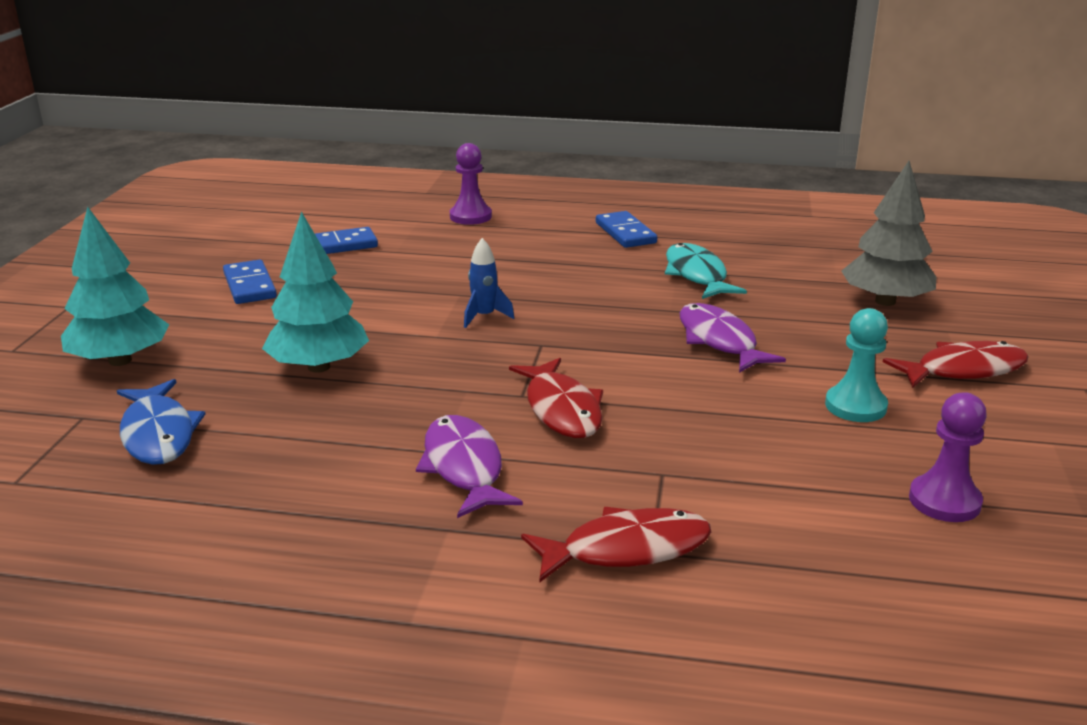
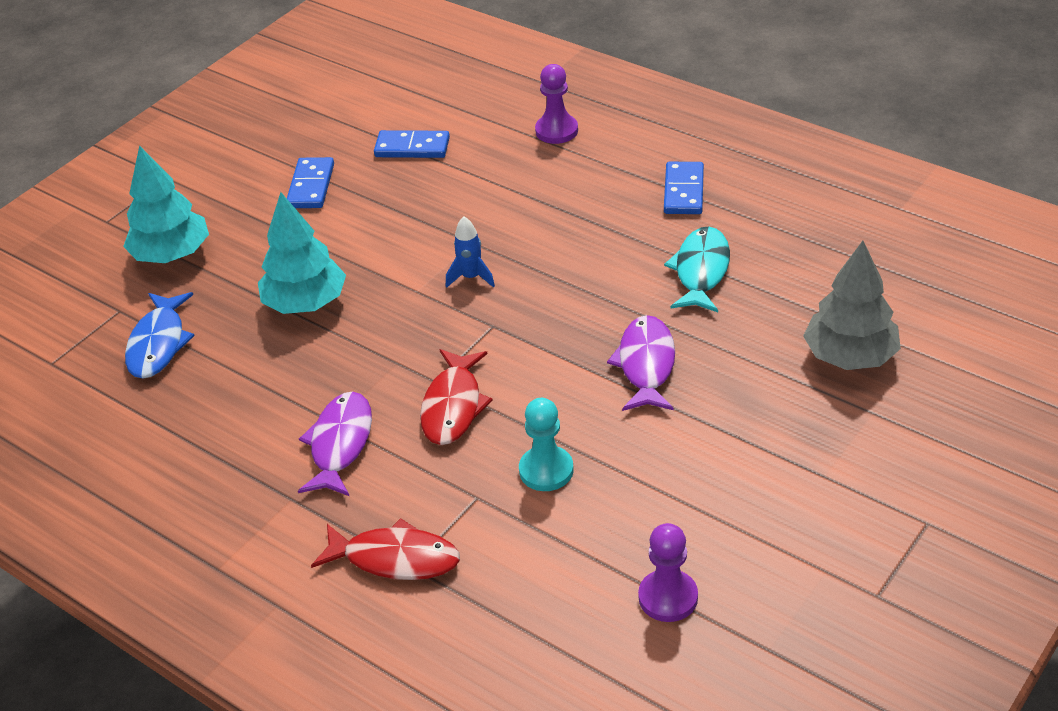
camera: 30 degrees right, 15 degrees up
turquoise pawn [825,308,888,422] -> turquoise pawn moved to [519,398,574,491]
red fish [883,341,1029,388] -> none

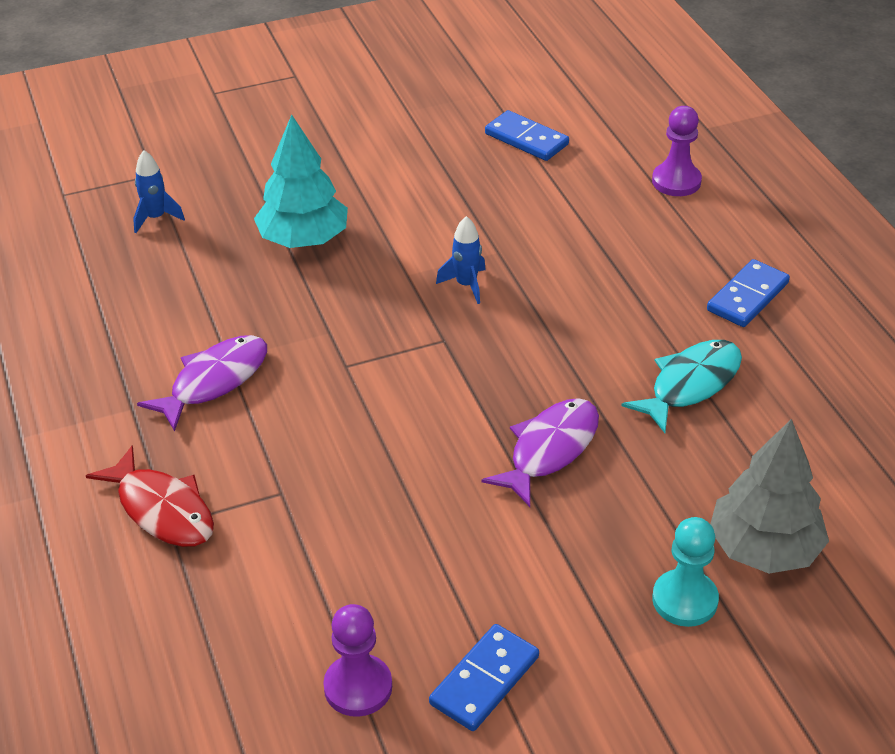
camera: 30 degrees right, 0 degrees up
turquoise tree [123,145,209,263] -> none
blue fish [125,292,195,379] -> blue rocket [133,150,185,233]
blue domino [287,157,334,208] -> blue domino moved to [429,624,539,731]
red fish [420,349,493,445] -> none
turquoise pawn [519,398,574,491] -> turquoise pawn moved to [652,517,719,627]

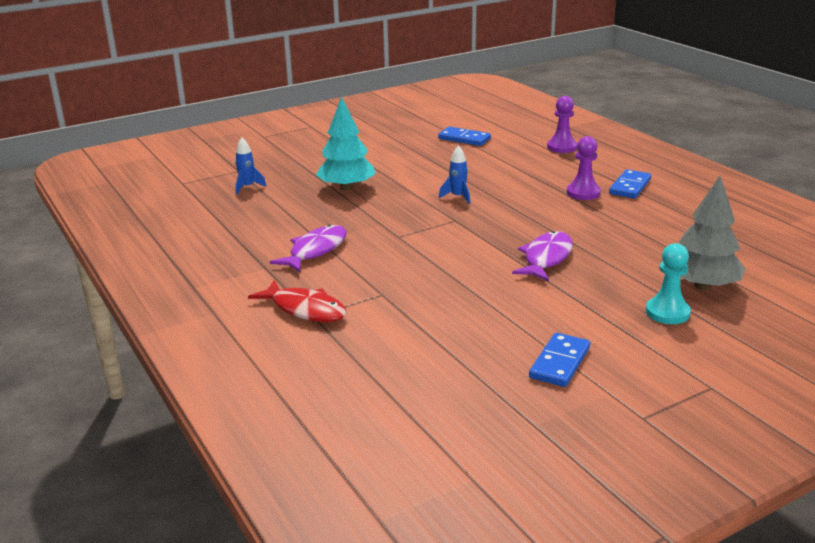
camera: 10 degrees left, 15 degrees down
purple pawn [323,604,392,717] -> purple pawn moved to [567,136,601,200]
turquoise fish [621,340,742,433] -> none

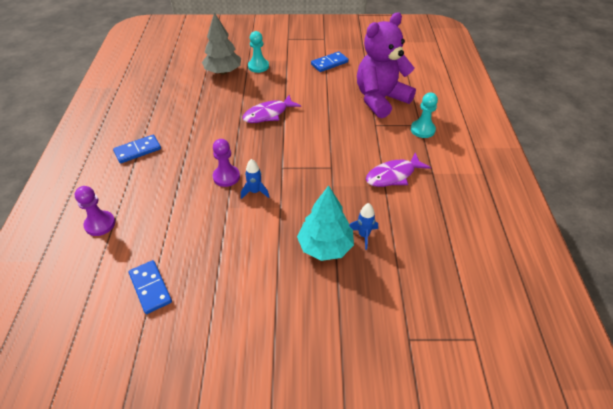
camera: 150 degrees left, 20 degrees up
blue rocket [235,138,267,195] -> blue rocket moved to [349,203,378,250]
red fish [248,280,347,322] -> turquoise pawn [411,93,438,138]
purple pawn [567,136,601,200] -> purple pawn moved to [213,139,240,187]
none -> purple teddy bear [357,12,416,118]

